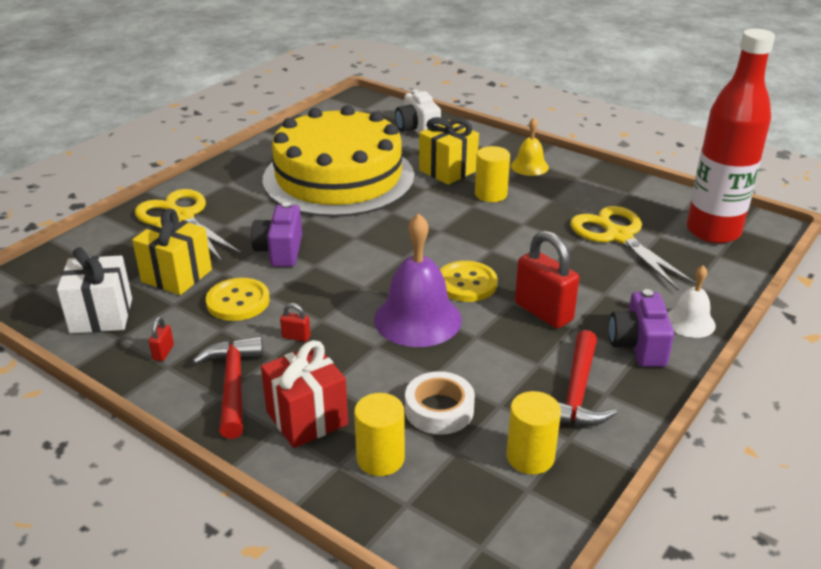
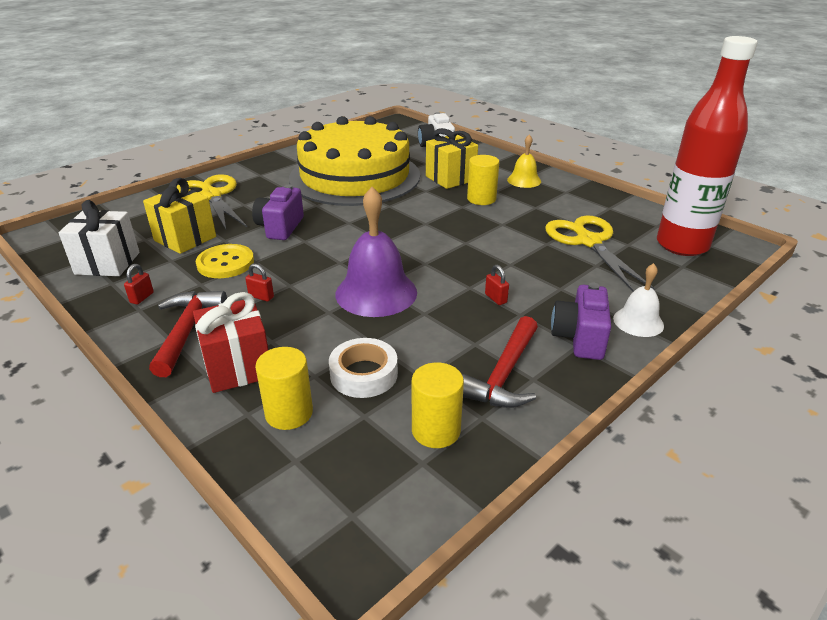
camera: 10 degrees right, 0 degrees up
yellow button [440,261,498,302] -> none
red padlock [515,231,579,328] -> red padlock [485,265,509,305], size x0.43

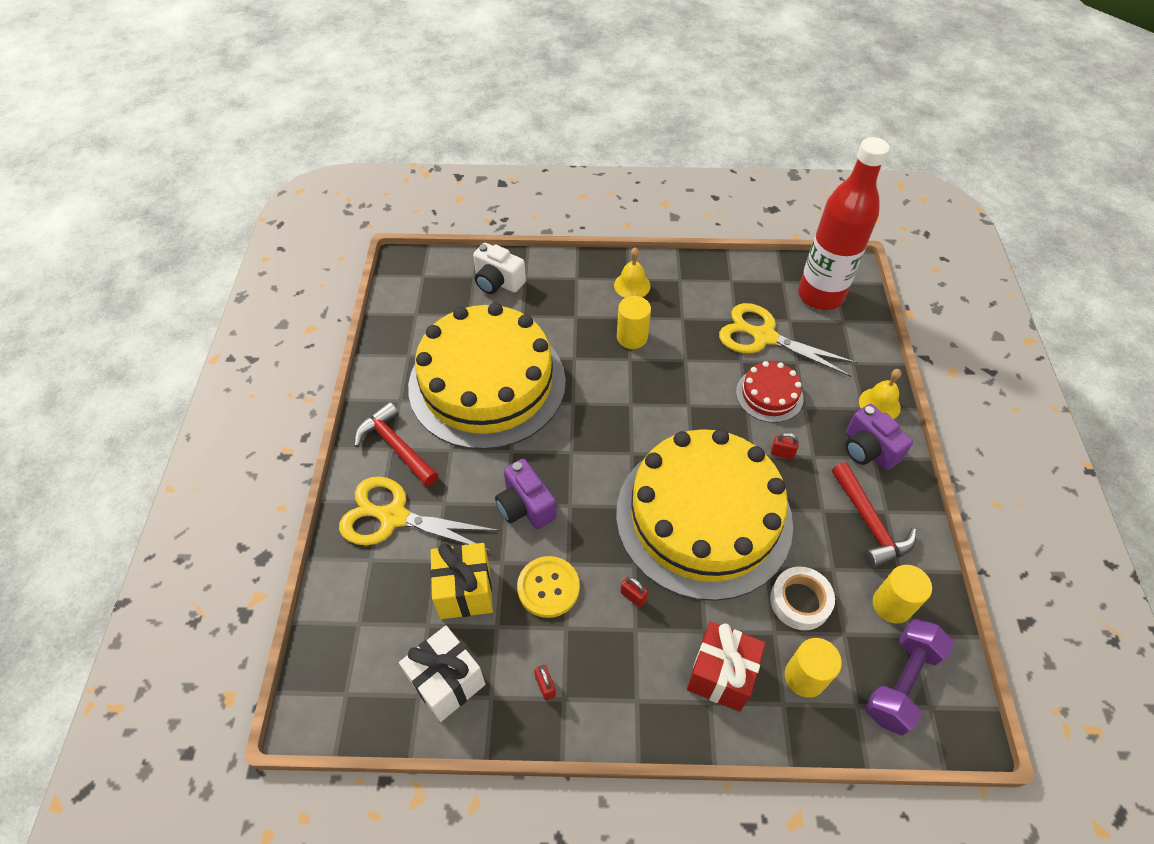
camera: 45 degrees left, 20 degrees up
red hammer [149,291,227,377] -> red hammer moved to [354,402,439,487]
red padlock [245,264,274,302] -> red padlock turned 60 degrees clockwise [621,577,648,608]
purple bell [335,187,417,317] -> yellow cake [616,429,793,601]
yellow gift [426,128,478,189] -> none
white bell [613,263,664,337] -> yellow bell [859,369,902,419]
none -> red cake [736,361,804,423]
none -> purple dumbbell [865,619,954,736]

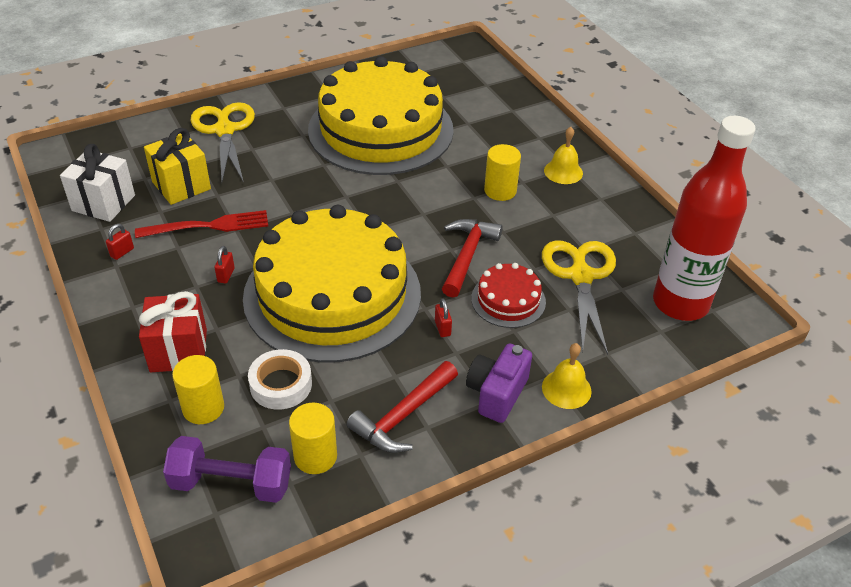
camera: 60 degrees right, 10 degrees down
red hammer [354,402,439,487] -> red hammer moved to [442,219,503,298]
white camera [473,243,526,294] -> none
purple camera [495,459,557,529] -> none
yellow button [517,556,580,618] -> red fork [135,210,268,238]

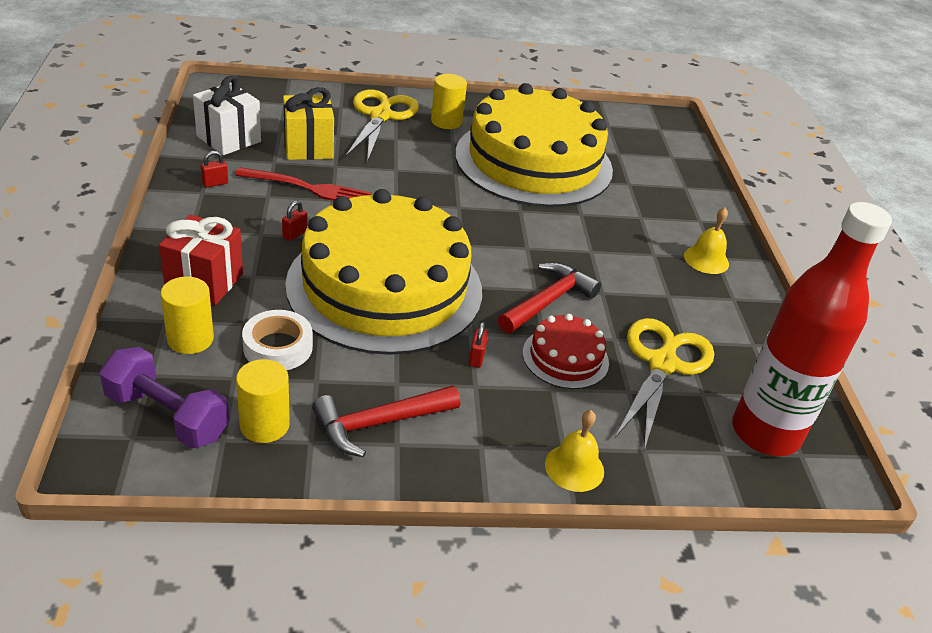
camera: 20 degrees right, 5 degrees down
purple camera [466,343,532,423] -> none
yellow cylinder [484,144,521,201] -> yellow cylinder moved to [431,74,467,129]

